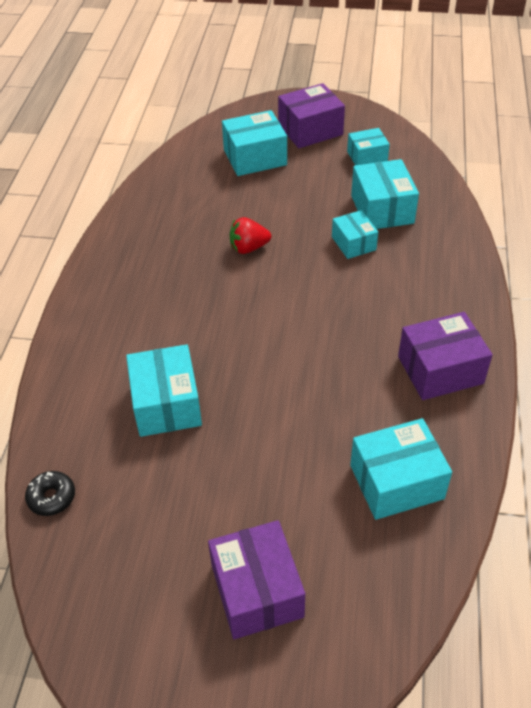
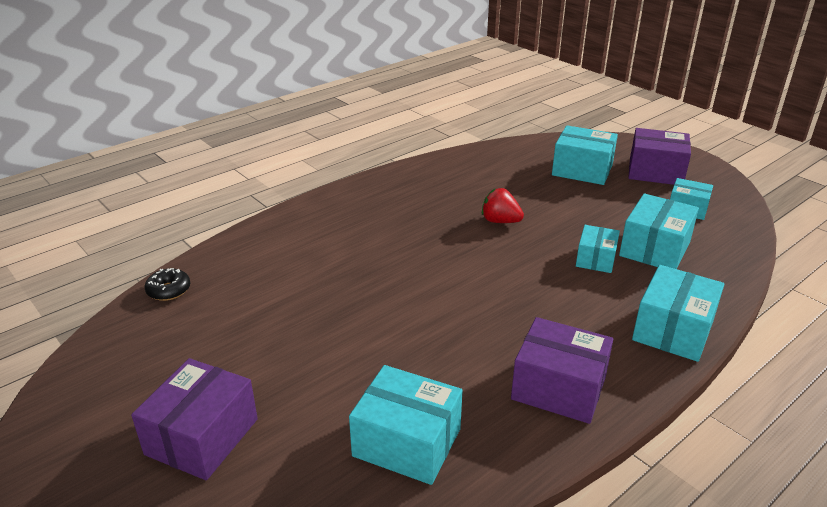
camera: 40 degrees right, 15 degrees down
turquoise box [126,344,202,437] -> turquoise box moved to [632,265,724,362]

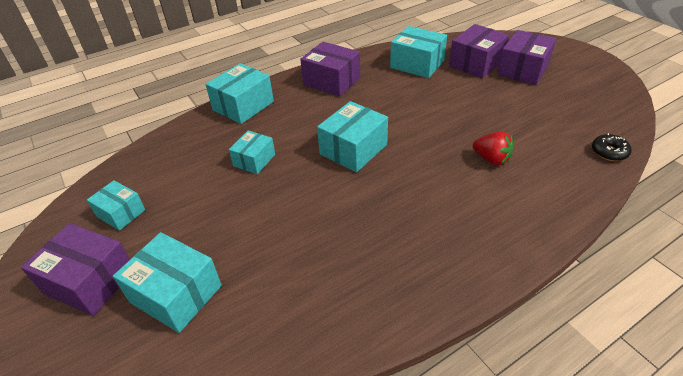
camera: 170 degrees left, 10 degrees up
red strawberry [482,188,524,223] -> red strawberry moved to [473,131,513,166]
turquoise box [619,194,699,269] -> turquoise box moved to [317,101,388,172]
none -> purple box [449,24,509,78]

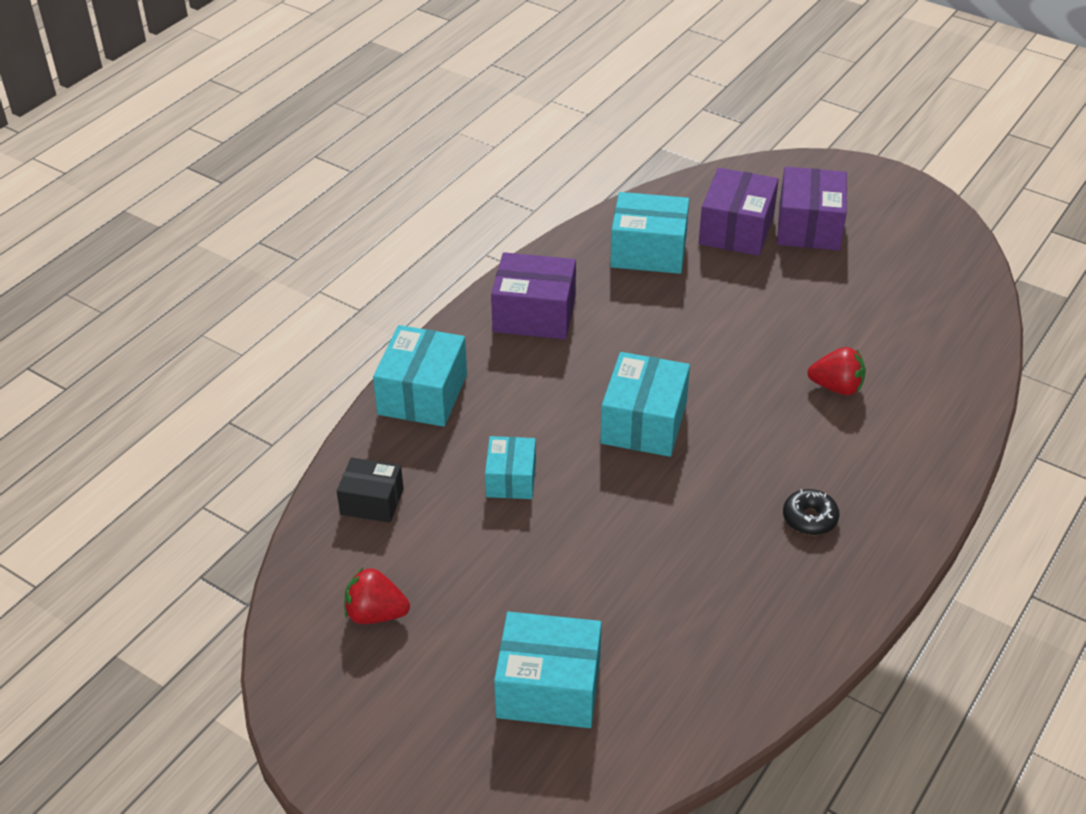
camera: 25 degrees left, 0 degrees up
purple box [21,223,130,316] -> none
turquoise box [87,180,145,231] -> red strawberry [344,567,410,624]
black donut [592,133,632,161] -> black donut moved to [783,489,840,535]
none -> black box [337,457,404,523]

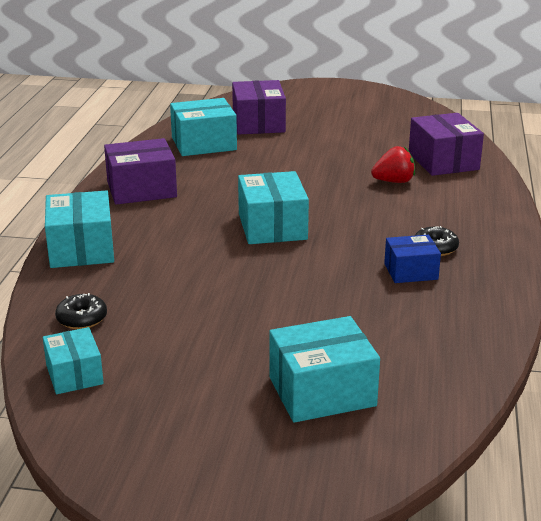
camera: 25 degrees left, 15 degrees down
black box [337,457,404,523] -> black donut [55,293,107,329]
red strawberry [344,567,410,624] -> none
turquoise box [485,436,536,499] -> turquoise box moved to [43,327,104,394]
purple box [777,167,847,251] -> purple box moved to [409,113,484,176]
none -> blue box [384,235,441,283]

